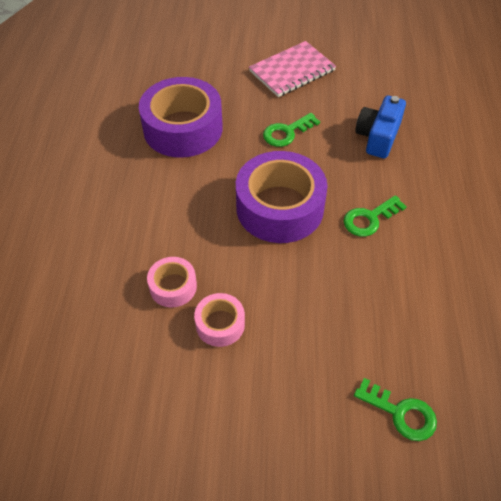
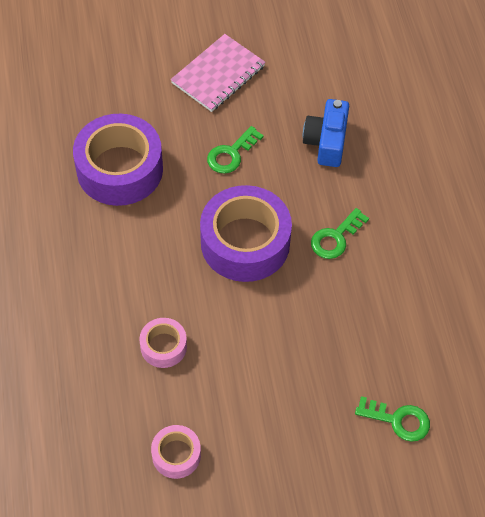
camera: 15 degrees left, 5 degrees up
pink tape [194,293,245,347] -> pink tape moved to [151,425,201,479]

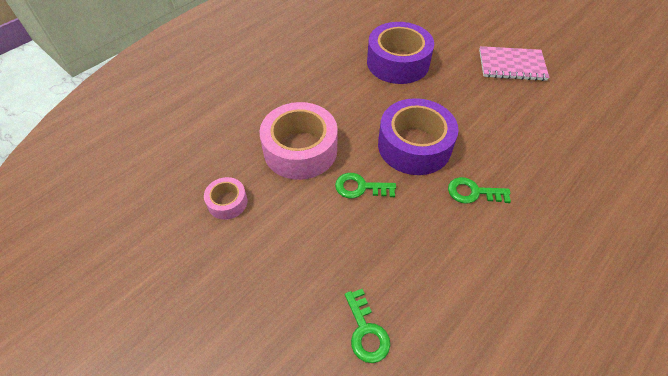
camera: 55 degrees right, 5 degrees down
pink tape [139,318,187,368] -> pink tape [259,102,338,180], size x2.03
green key [207,126,264,174] -> green key moved to [335,173,396,198]
blue camera [303,99,349,167] -> none

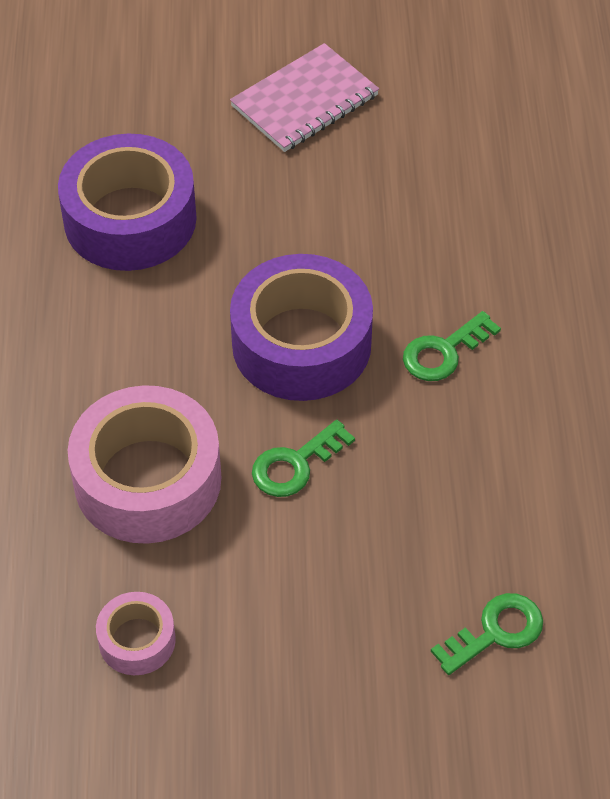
camera: 45 degrees left, 0 degrees up
green key [345,289,390,363] -> green key turned 60 degrees counterclockwise [431,593,543,675]

